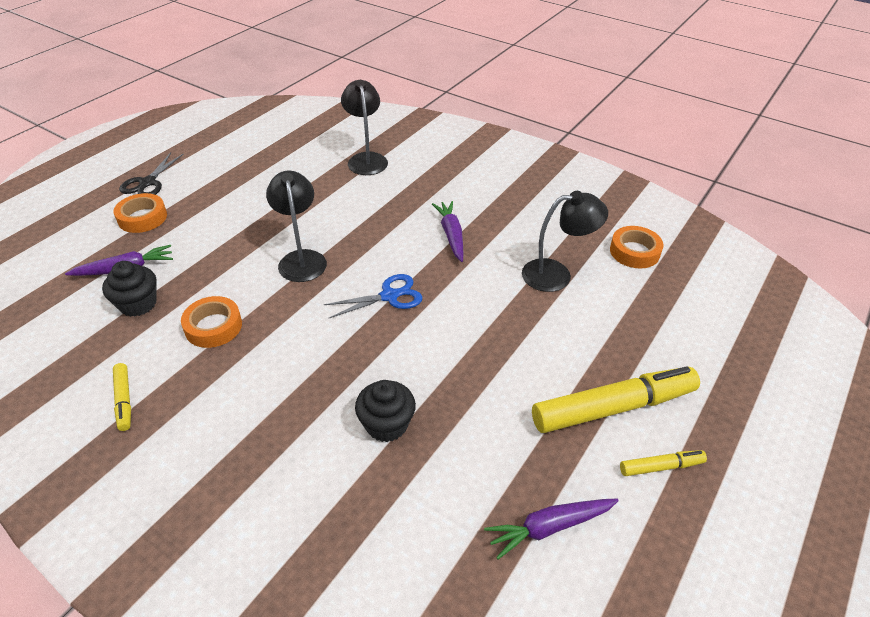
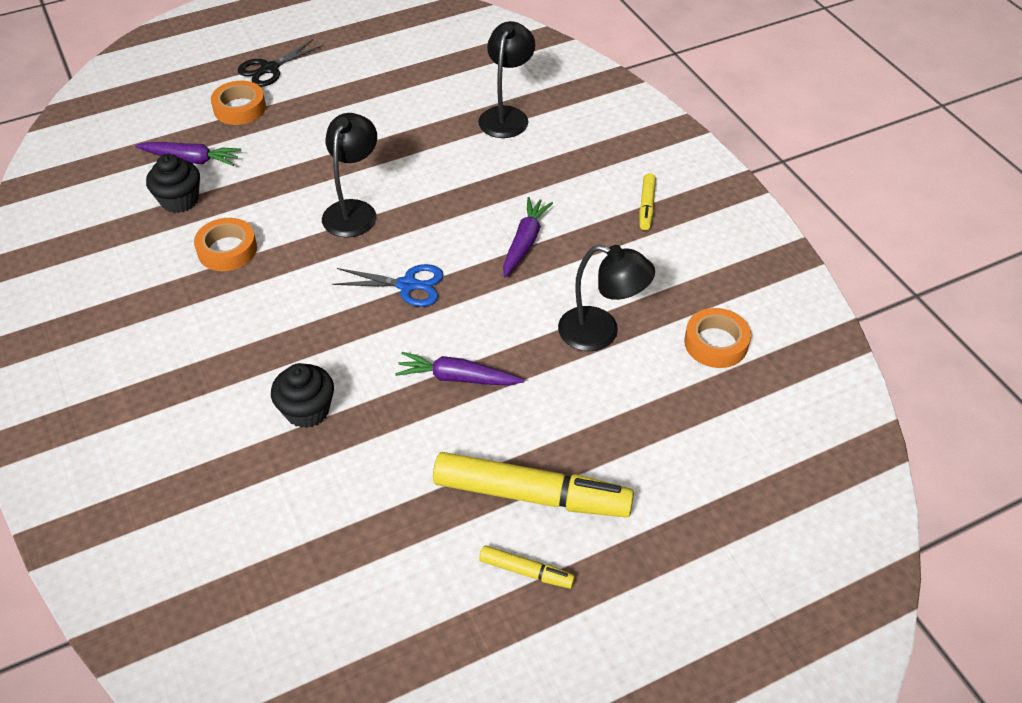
camera: 30 degrees right, 5 degrees up
yellow marker [113,363,131,431] -> yellow marker moved to [639,173,656,230]
purple carrot [484,499,619,559] -> purple carrot moved to [395,352,524,385]

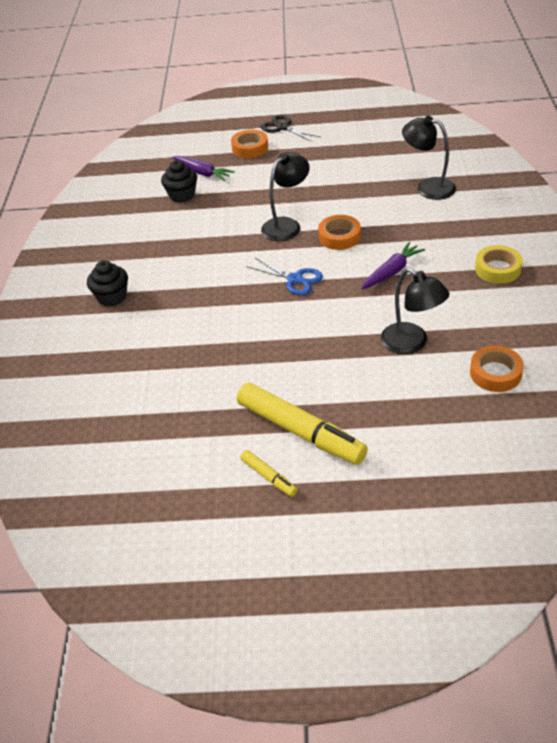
camera: 30 degrees right, 5 degrees down
orange tape [194,218,257,271] -> orange tape moved to [318,215,361,250]
black scissors [238,39,324,87] -> black scissors turned 60 degrees clockwise [261,115,320,142]
black cupcake [271,363,334,428] -> black cupcake moved to [87,260,128,307]
purple carrot [395,352,524,385] -> none
black lamp [478,21,535,138] -> black lamp turned 105 degrees counterclockwise [402,116,456,200]
yellow marker [639,173,656,230] -> yellow tape [475,245,523,284]

